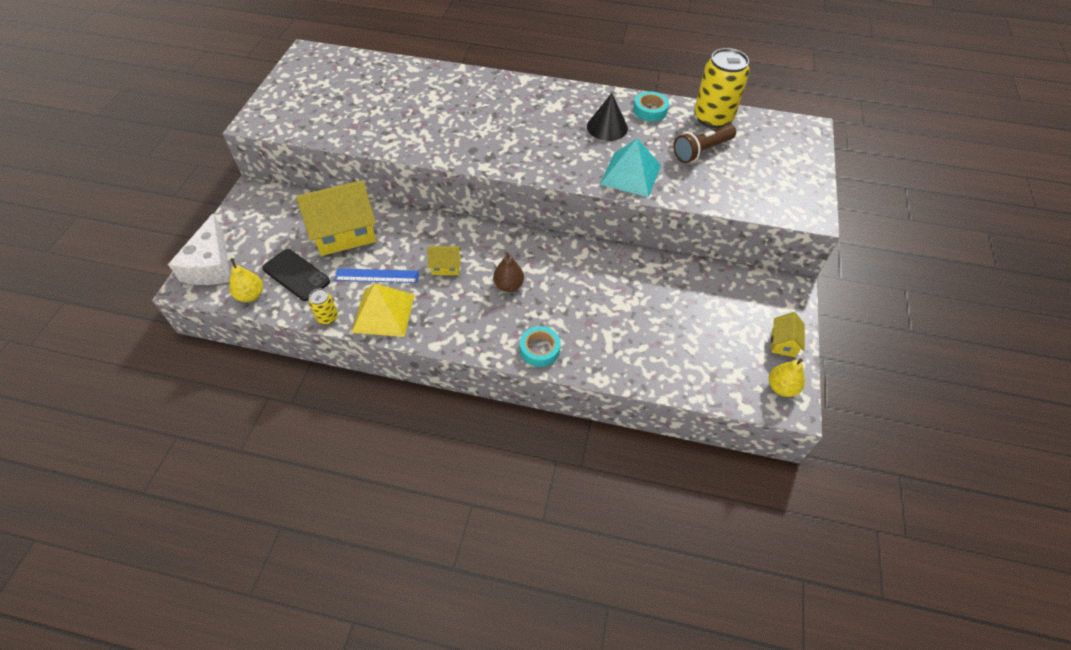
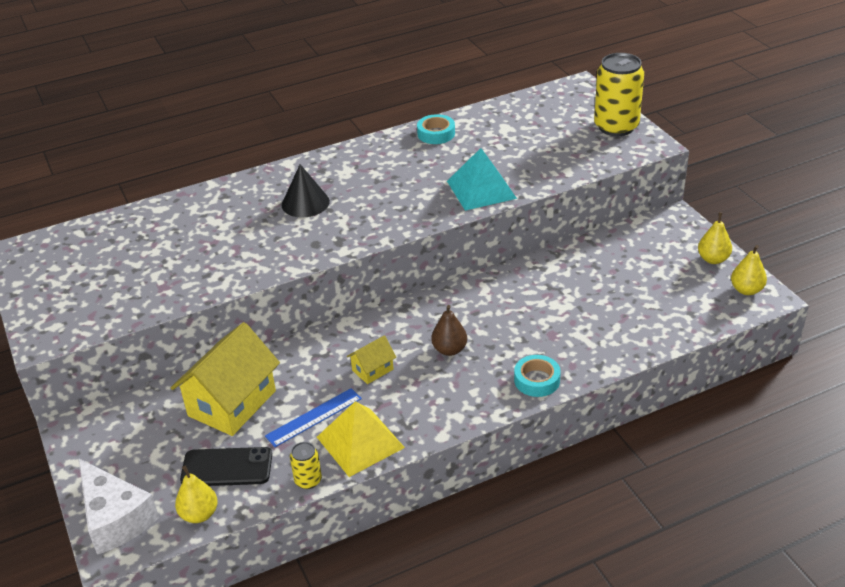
camera: 35 degrees left, 15 degrees down
black cone [587,93,628,141] -> black cone moved to [282,164,330,218]
brown flashlight [673,124,736,163] -> none
yellow can [694,48,750,128] -> yellow can moved to [594,53,644,136]
yellow house [771,312,805,357] -> yellow pear [698,212,732,264]

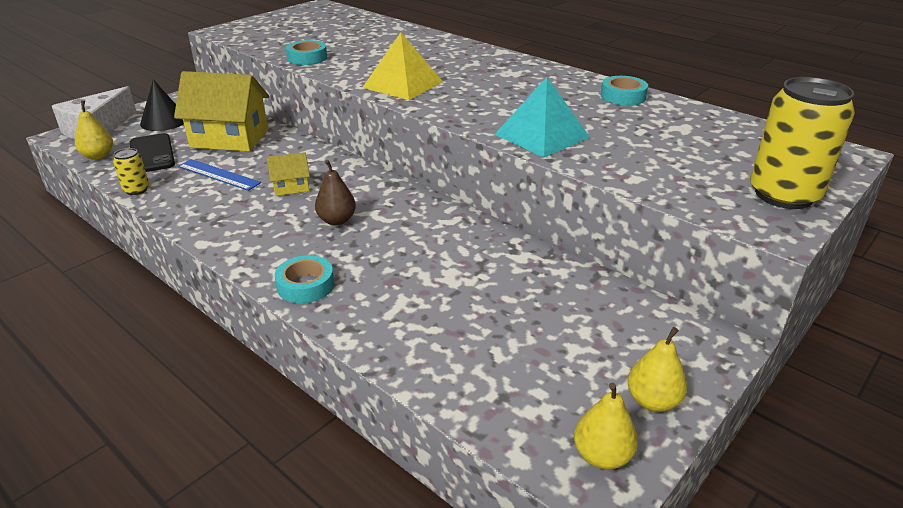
camera: 65 degrees right, 5 degrees down
black cone [282,164,330,218] -> black cone moved to [140,79,184,131]
yellow pyramid [317,401,405,477] -> yellow pyramid moved to [362,32,443,100]
yellow house [347,335,396,384] -> yellow house turned 45 degrees counterclockwise [266,152,310,196]
none -> turquoise tape [286,40,327,65]

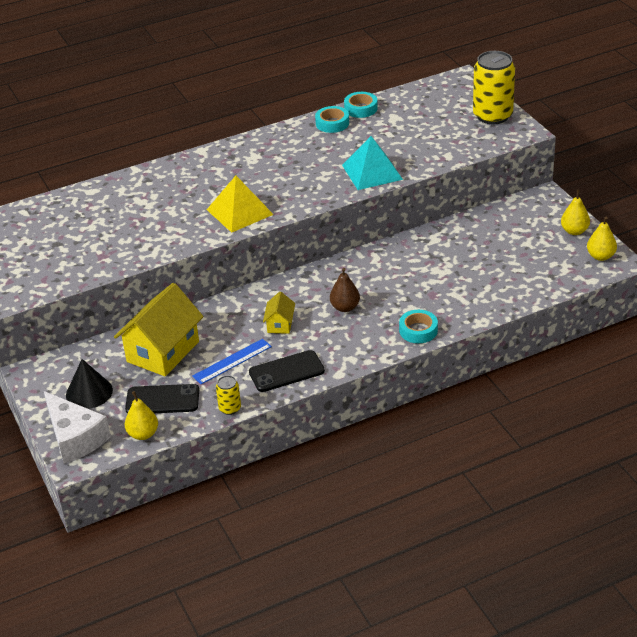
camera: 65 degrees left, 5 degrees up
turquoise tape [286,40,327,65] -> turquoise tape moved to [344,92,378,118]
none -> black phone [249,350,325,392]

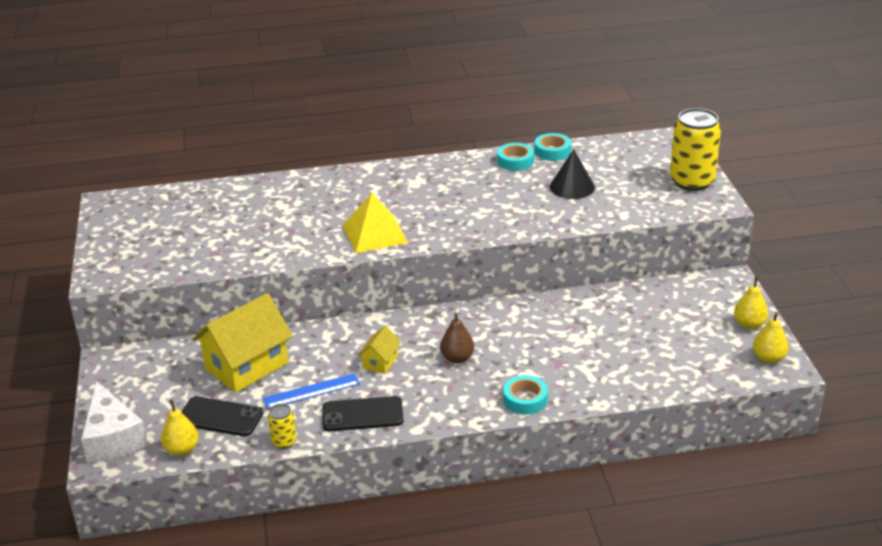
camera: 15 degrees right, 5 degrees down
black cone [66,359,113,409] -> black cone moved to [550,149,595,199]
turquoise pyramid [342,136,403,190] -> none

